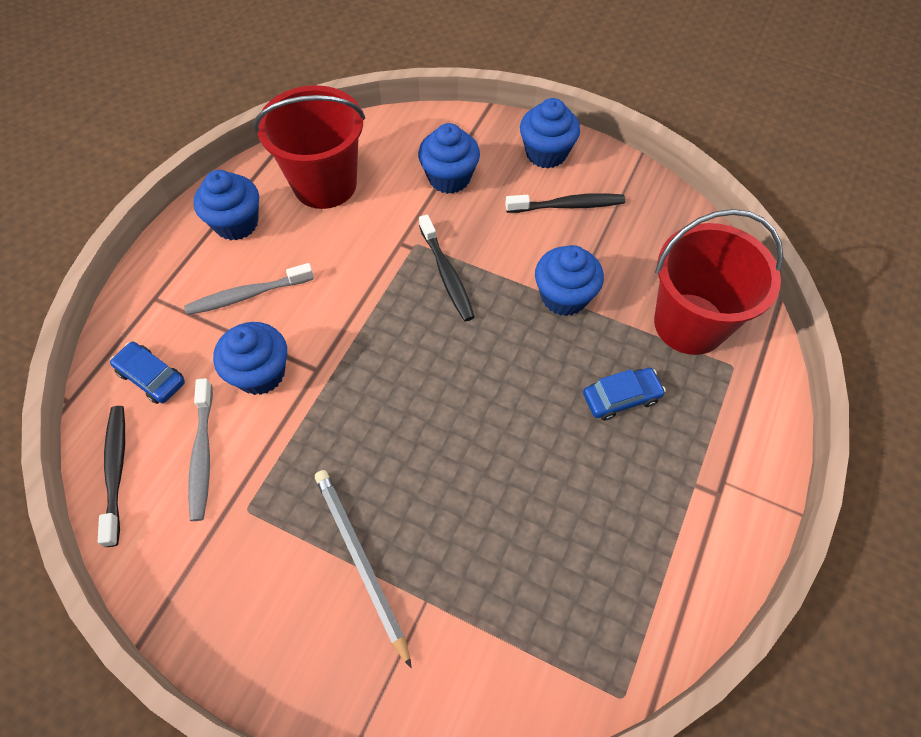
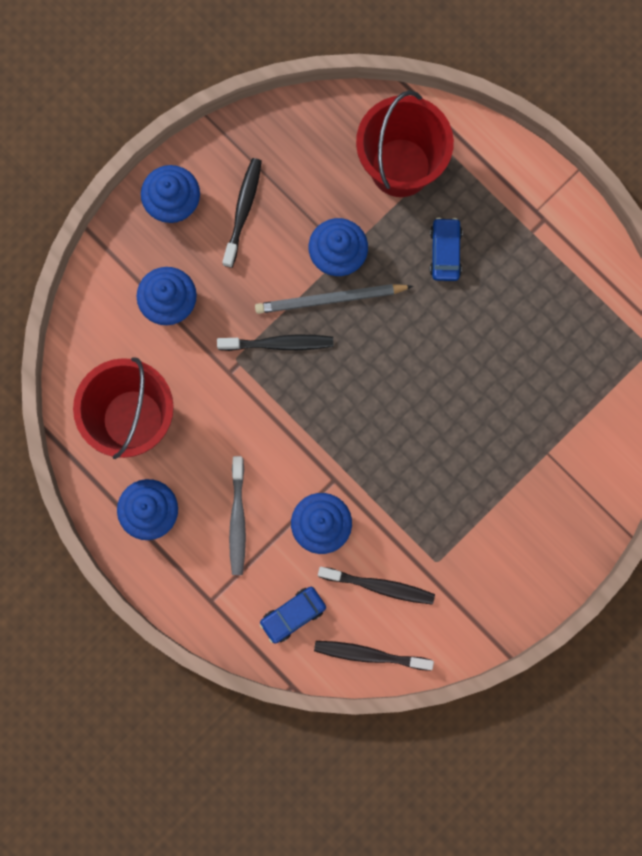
camera: 70 degrees left, 20 degrees up
grey toothbrush [188,378,213,521] -> black toothbrush [318,567,435,605]
grey pencil [315,470,412,668] -> grey pencil moved to [255,284,413,314]

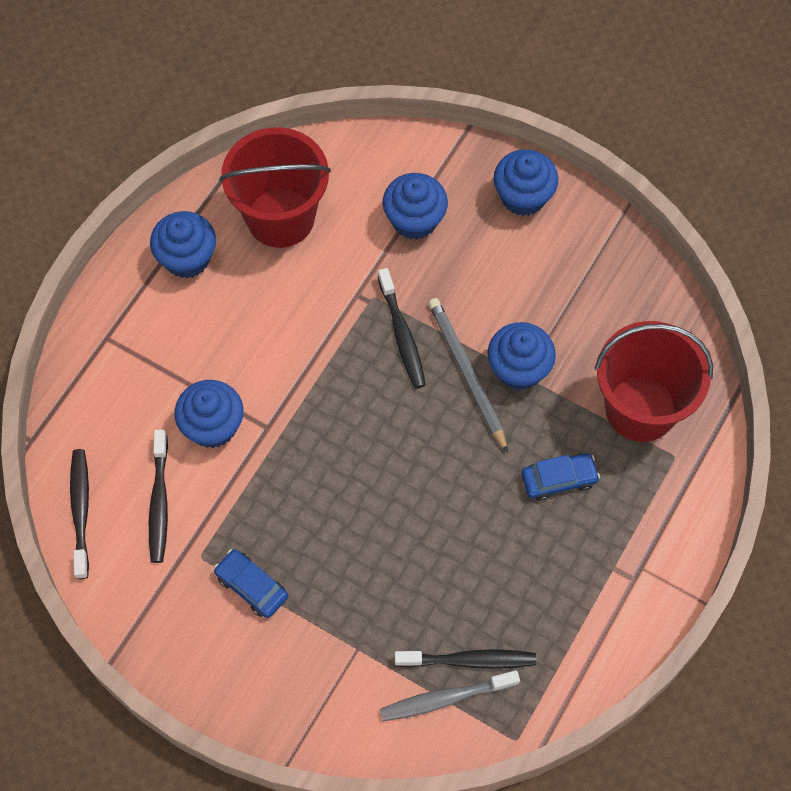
camera: 75 degrees right, 15 degrees down
black toothbrush [223,158,262,268] -> black toothbrush moved to [395,649,536,669]
grey toothbrush [229,456,246,575] -> grey toothbrush moved to [379,670,520,721]
blue car [260,587,326,644] -> blue car moved to [214,549,288,618]

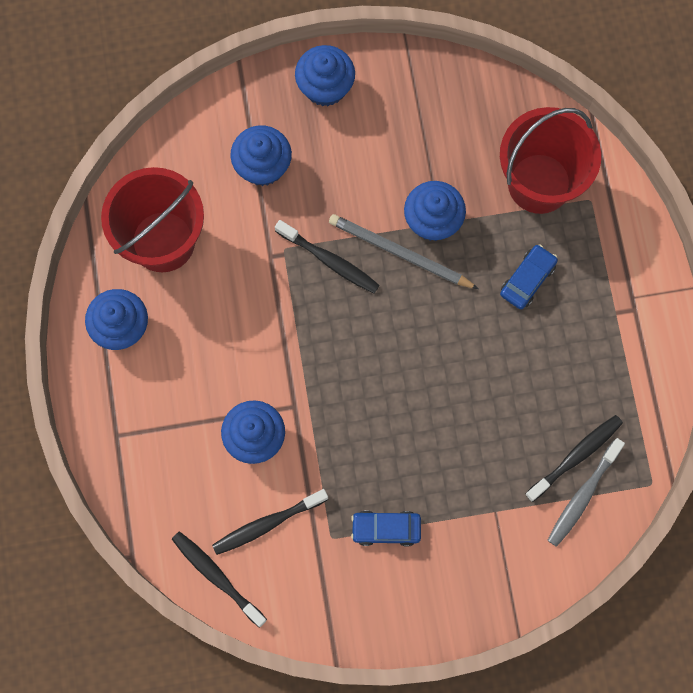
camera: 40 degrees left, 10 degrees up
black toothbrush [149,430,168,563] -> black toothbrush turned 105 degrees clockwise [212,489,328,555]

